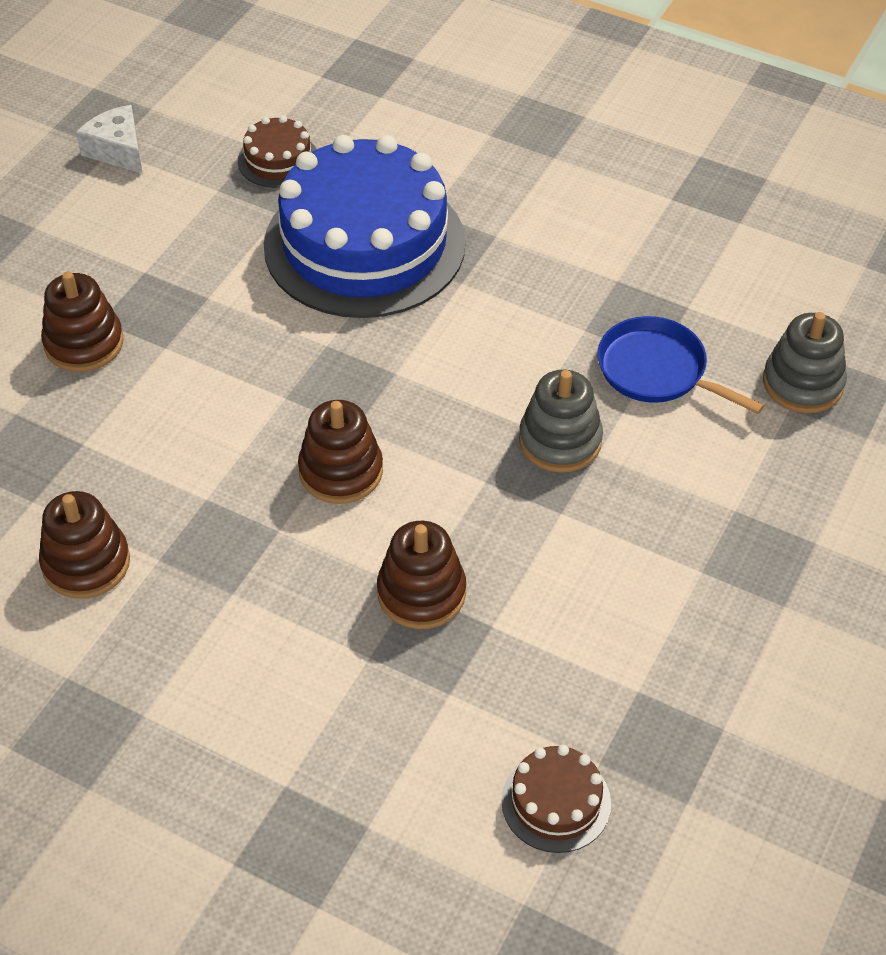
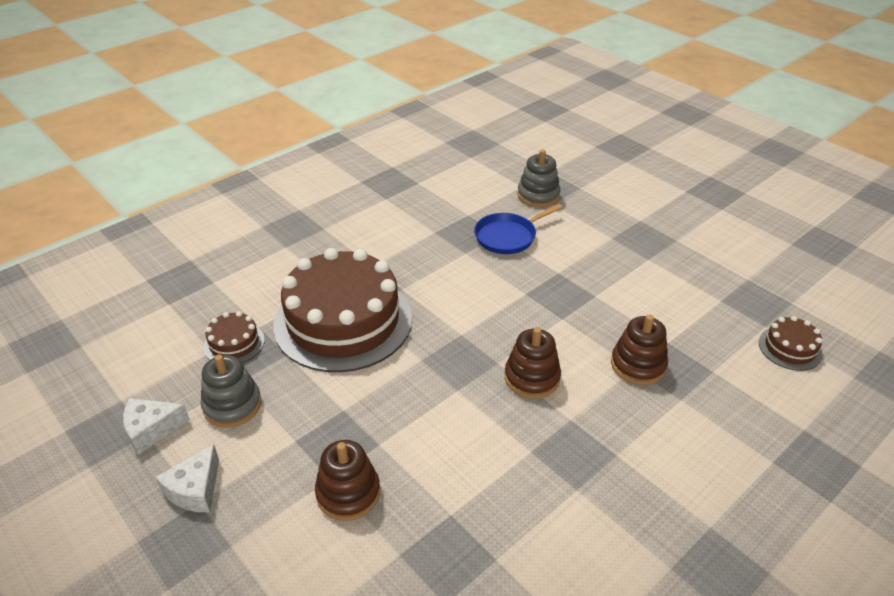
camera: 70 degrees left, 10 degrees down
brown stacking toy [39,491,130,599] -> none
blue cake [264,135,466,318] -> brown cake [274,248,412,372]
grey stacking toy [519,370,603,473] -> grey stacking toy moved to [201,354,262,427]
none -> white cheese [156,444,219,512]

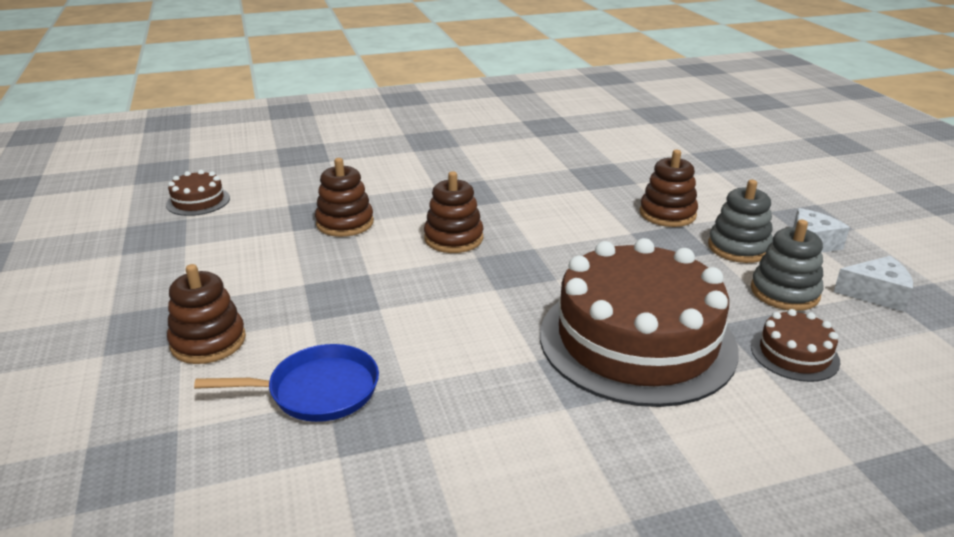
camera: 155 degrees left, 10 degrees down
grey stacking toy [517,149,560,207] -> grey stacking toy moved to [708,180,773,263]
none -> brown stacking toy [167,264,246,364]

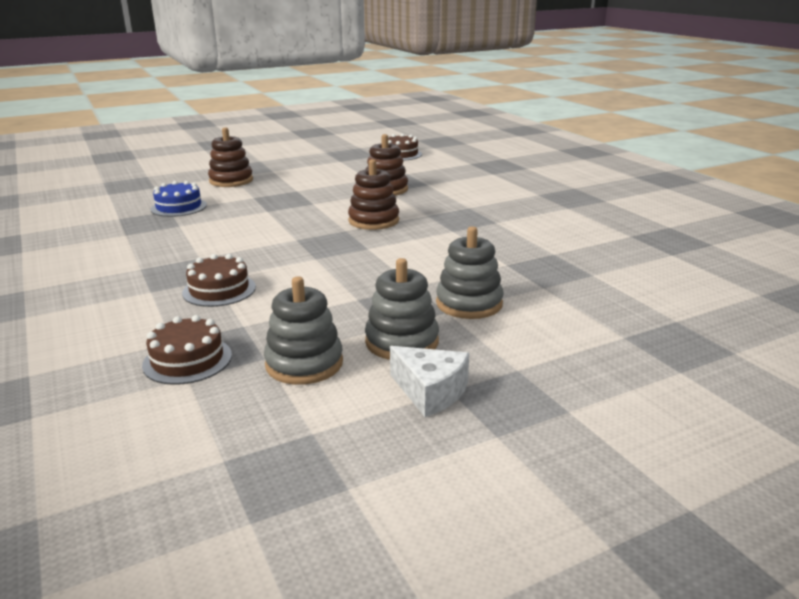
camera: 80 degrees right, 5 degrees down
blue pan [194,344,379,422] -> blue cake [150,181,207,217]
brown cake [540,238,739,407] -> brown cake [182,254,256,307], size x0.42
brown stacking toy [640,150,698,227] -> grey stacking toy [436,226,504,319]
white cheese [833,256,913,312] -> none

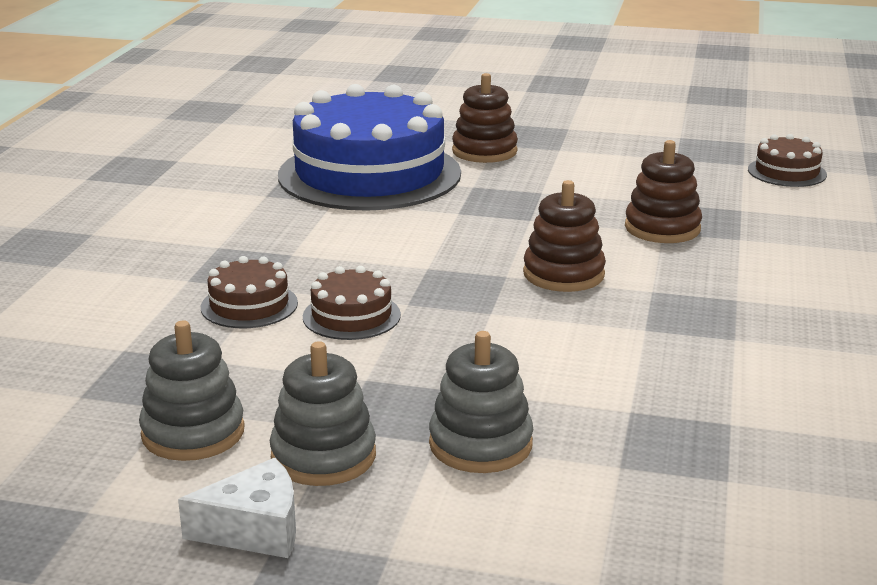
camera: 40 degrees right, 0 degrees up
brown cake [142,315,232,385] -> brown cake moved to [303,266,401,340]
blue cake [150,181,207,217] -> blue cake [278,84,461,210], size x2.37
white cheese [390,346,469,417] -> white cheese turned 90 degrees counterclockwise [178,458,296,558]

